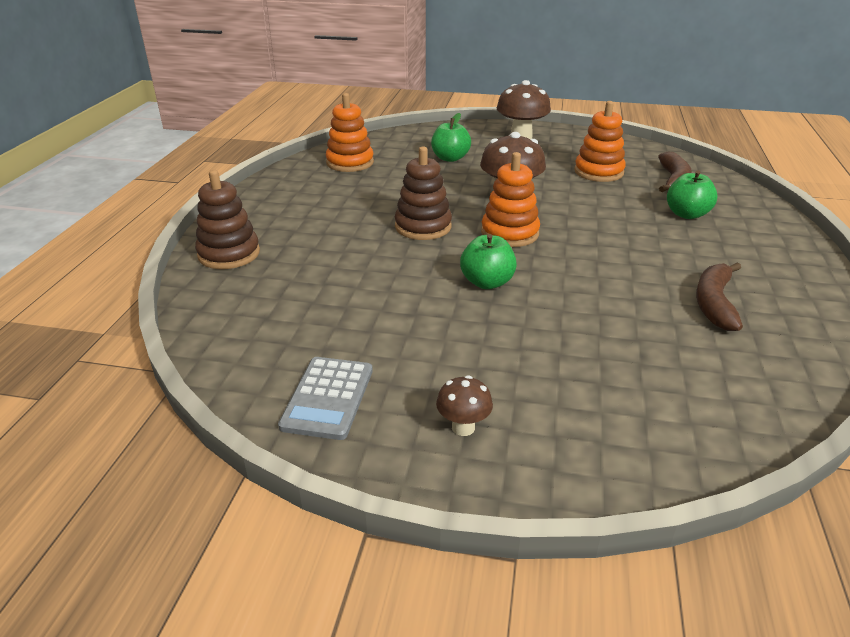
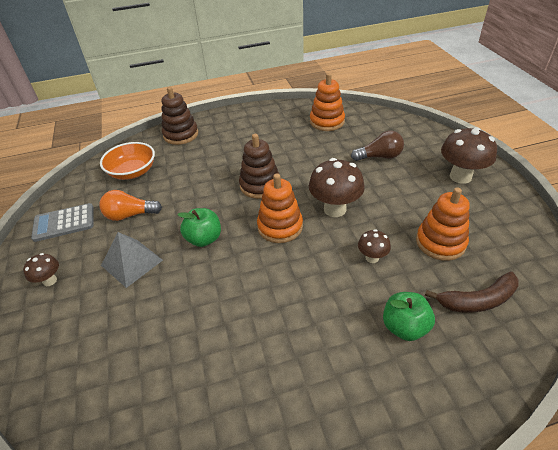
camera: 65 degrees right, 10 degrees up
green apple [431,113,471,162] -> brown light bulb [351,131,404,161]
brown banana [696,263,743,331] -> none
none -> orange light bulb [99,190,162,221]
none -> orange bowl [100,142,155,180]
none -> grey pyramid [101,232,163,288]
none -> brown mushroom [358,229,391,263]

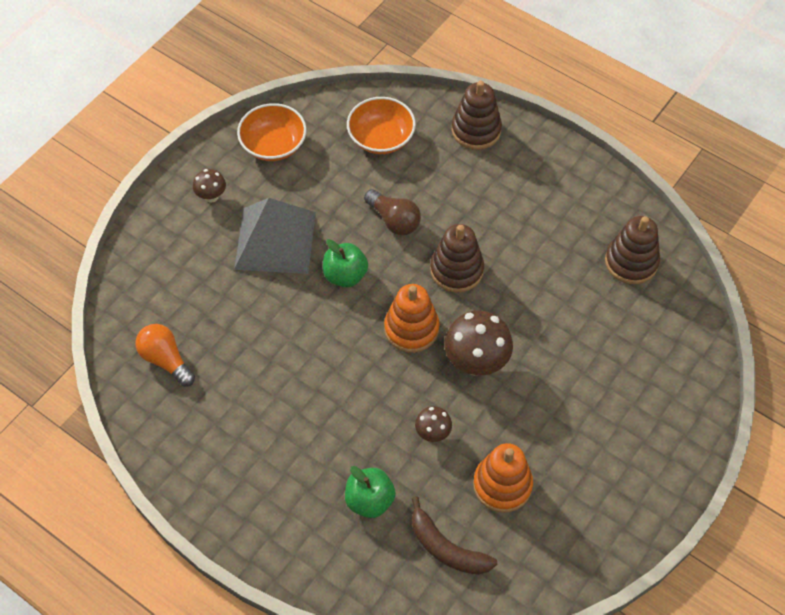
camera: 50 degrees right, 15 degrees up
grey calculator [31,203,93,242] -> orange bowl [237,103,307,161]
orange light bulb [99,190,162,221] -> orange light bulb moved to [135,324,195,387]
grey pyramid [101,232,163,288] -> grey pyramid [234,198,316,274], size x1.52
orange stacking toy [310,73,345,131] -> brown stacking toy [605,216,660,284]
brown light bulb [351,131,404,161] -> brown light bulb moved to [364,189,421,236]
brown mushroom [441,127,497,184] -> none

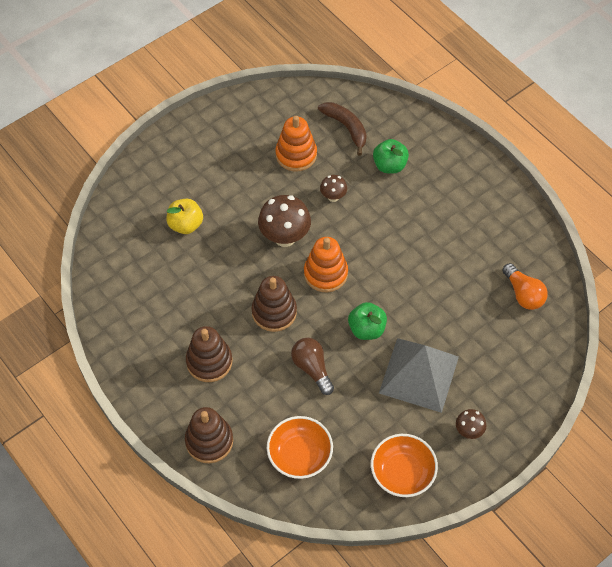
camera: 165 degrees left, 0 degrees up
brown stacking toy [605,216,660,284] -> brown stacking toy moved to [186,326,232,382]
none -> yellow apple [166,199,203,234]

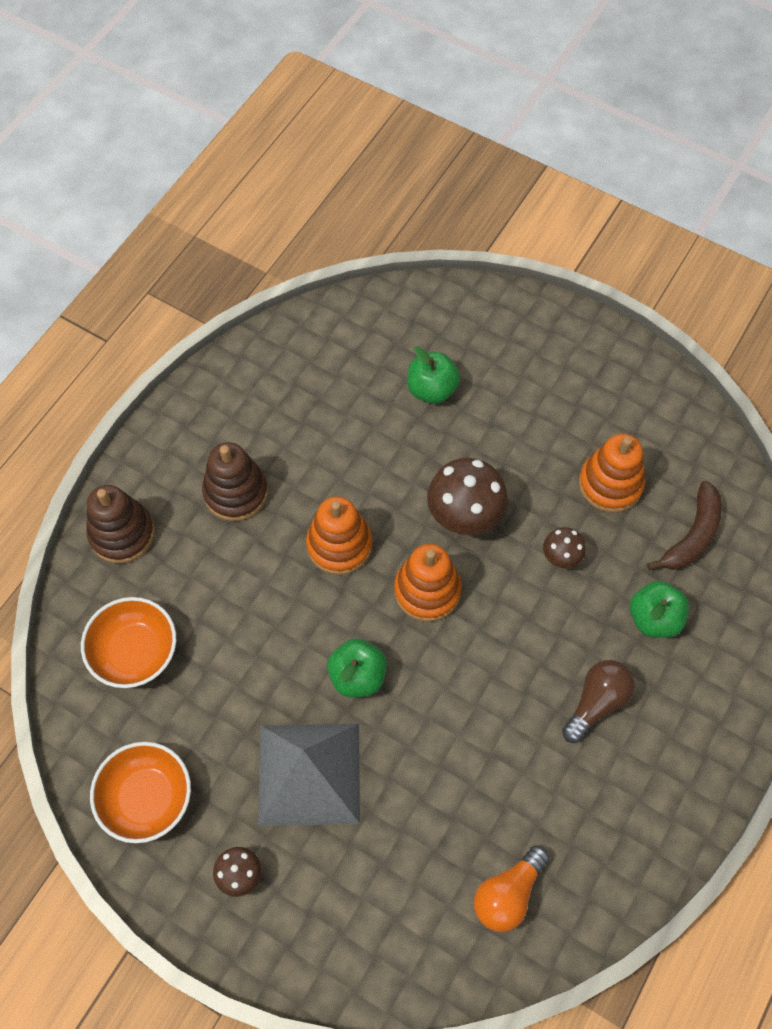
camera: 70 degrees right, 5 degrees up
yellow apple [166,199,203,234] -> green apple [407,346,460,404]
brown stacking toy [252,276,297,332] -> orange stacking toy [306,496,372,575]
brown light bulb [291,338,334,395] -> brown light bulb moved to [562,660,635,743]

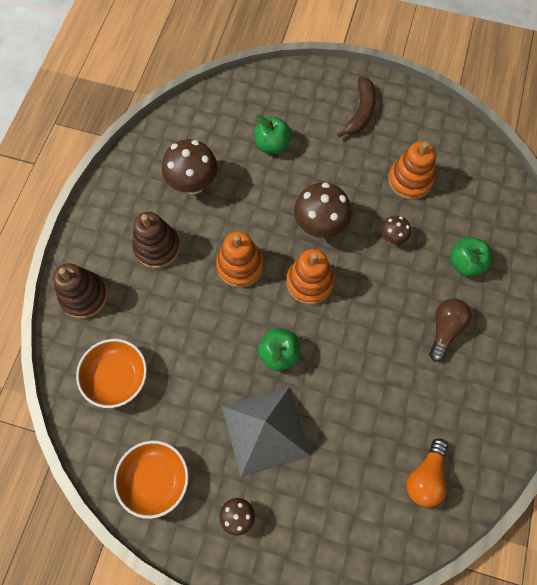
camera: 15 degrees left, 5 degrees up
brown banana [647,481,722,570] -> brown banana moved to [337,76,376,138]
none -> brown mushroom [162,139,218,195]

